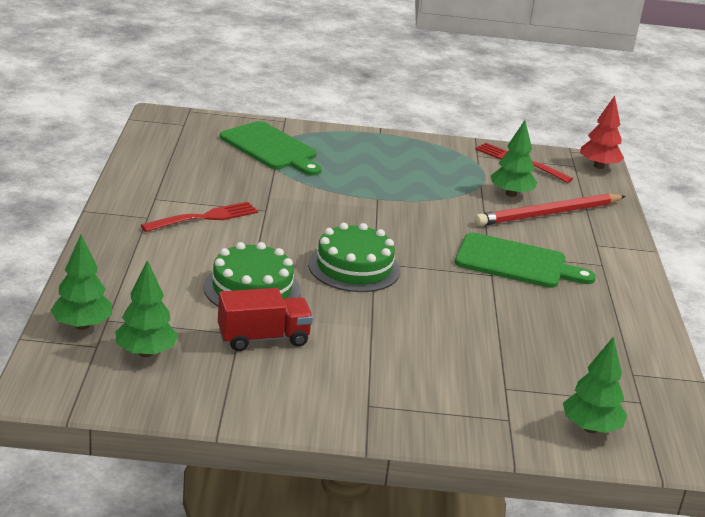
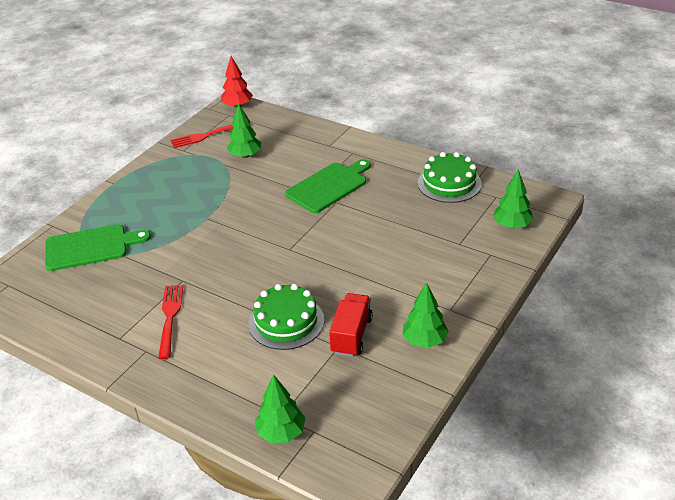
camera: 55 degrees left, 10 degrees up
green tree [115,260,178,357] -> green tree moved to [403,282,449,348]
green cake [308,223,400,292] -> green cake moved to [418,152,482,203]
red pencil [475,194,626,226] -> none

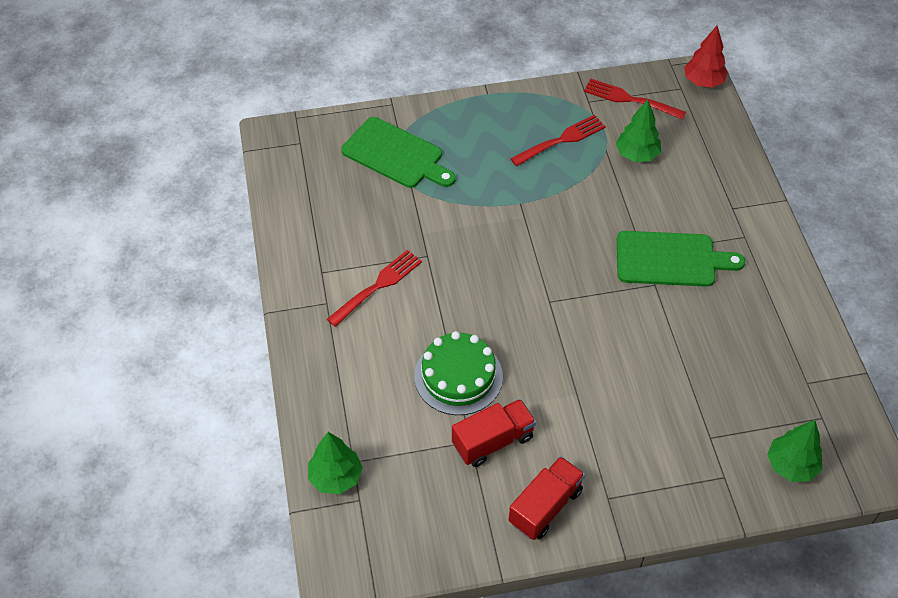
camera: 45 degrees right, 15 degrees up
green tree [403,282,449,348] -> red truck [509,456,585,540]
green cake [418,152,482,203] -> none
none -> red fork [510,115,606,166]

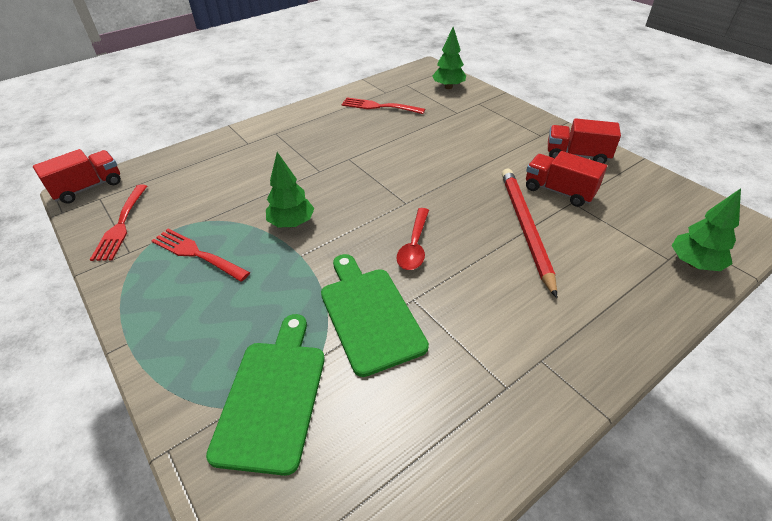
camera: 115 degrees left, 10 degrees down
red fork [327,250,422,327] -> red fork moved to [341,97,425,114]
green cake [414,331,503,415] -> red pencil [502,168,557,298]
green tree [616,100,661,162] -> green tree moved to [266,152,314,227]
green cutting board [617,231,745,287] -> green cutting board moved to [321,254,429,377]
red tree [684,26,728,88] -> red truck [33,149,121,203]
none -> red spoon [396,208,429,270]

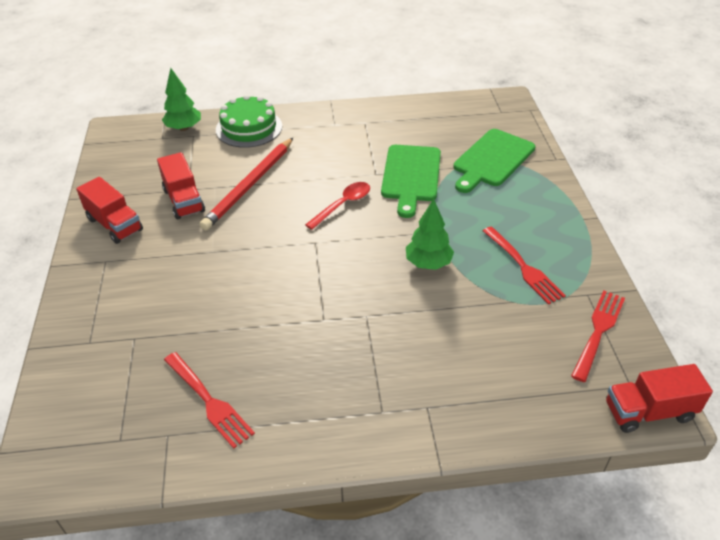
camera: 150 degrees left, 0 degrees up
green tree [432,27,466,89] -> none
none -> green cake [216,94,282,148]

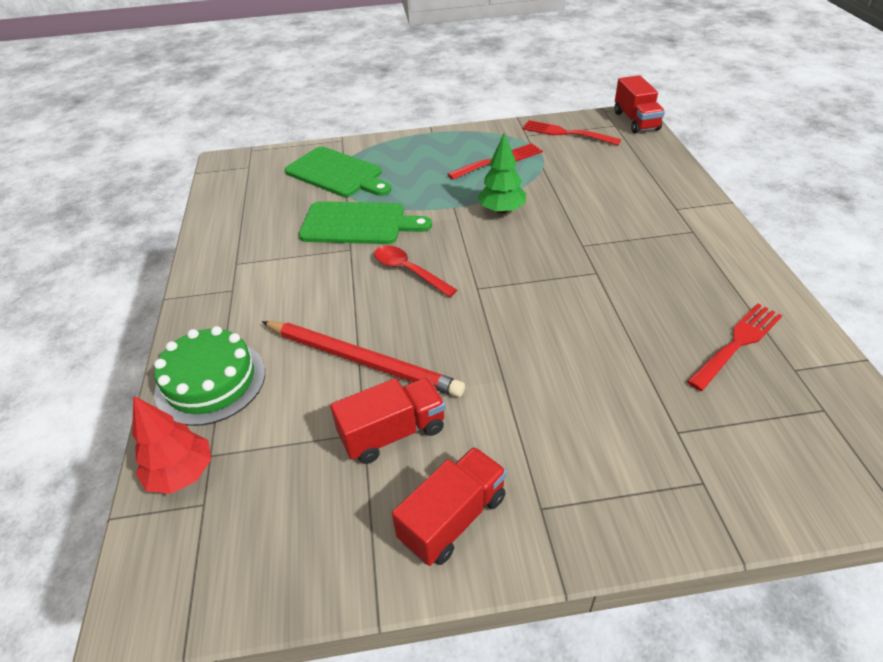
camera: 90 degrees left, 0 degrees up
green tree [162,68,201,131] -> red tree [132,396,211,494]

